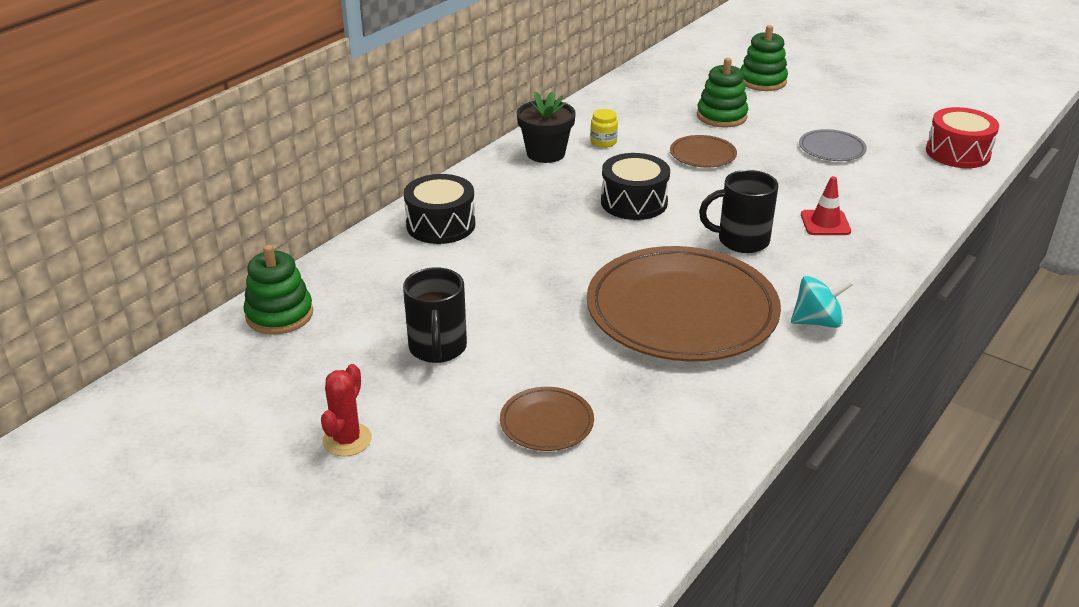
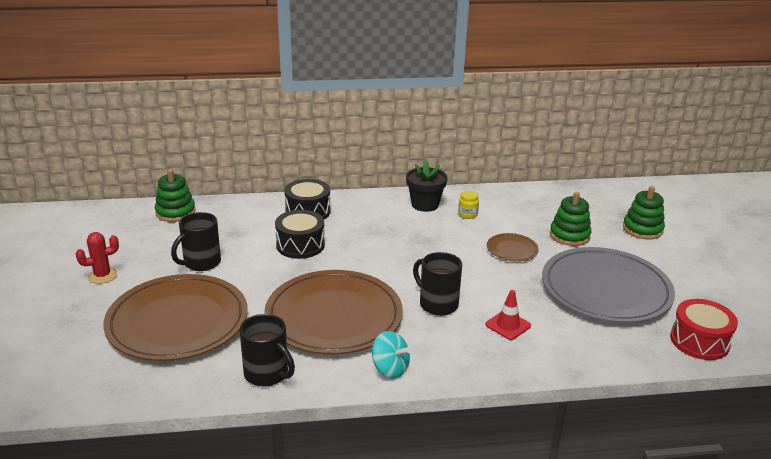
camera: 45 degrees right, 5 degrees down
brown plate [500,387,594,451] -> brown plate [103,274,248,361], size x2.32
black drum [601,153,670,220] -> black drum moved to [275,210,325,259]
grey plate [799,129,867,161] -> grey plate [542,247,675,323], size x2.32
none -> black mug [240,314,295,387]

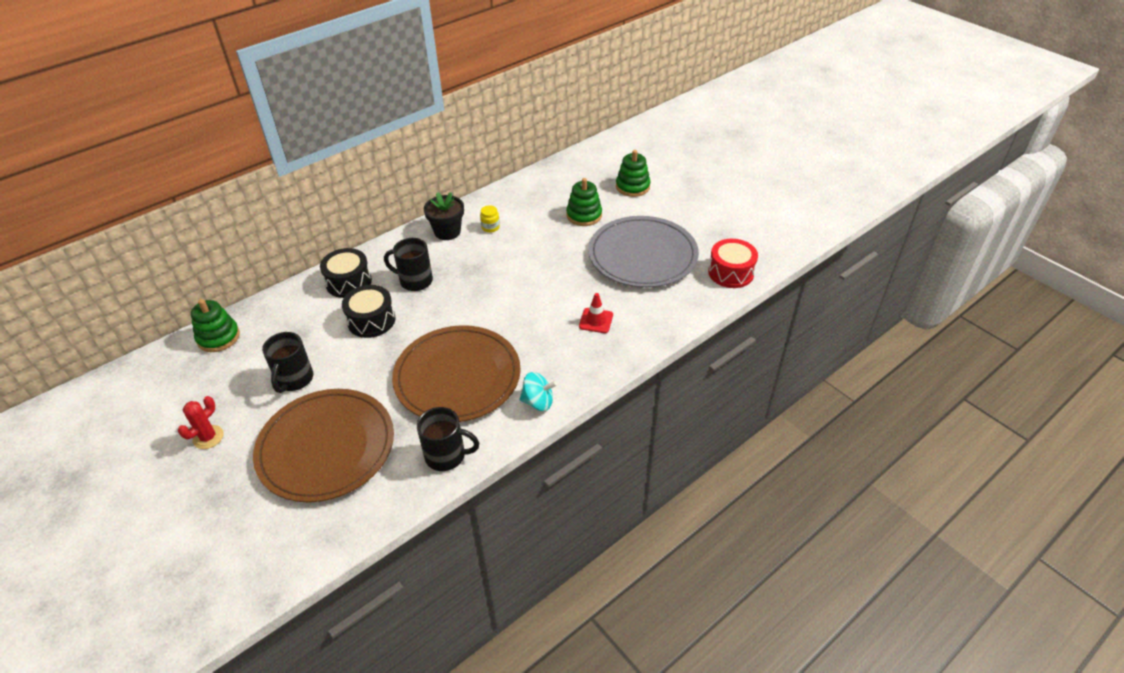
camera: 30 degrees left, 15 degrees up
black mug [413,252,462,316] -> black mug moved to [384,238,433,291]
brown plate [487,233,539,261] -> none

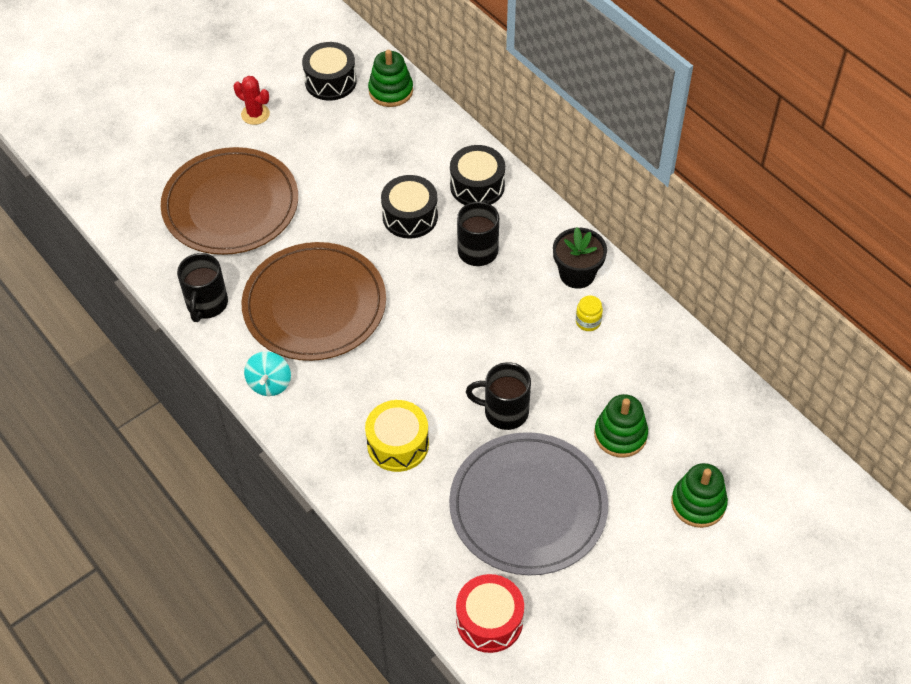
camera: 90 degrees right, 10 degrees up
black mug [262,332,313,393] -> black mug moved to [466,362,531,430]
red traffic cone [579,293,613,333] -> yellow drum [365,400,429,472]
none -> black drum [302,42,357,101]

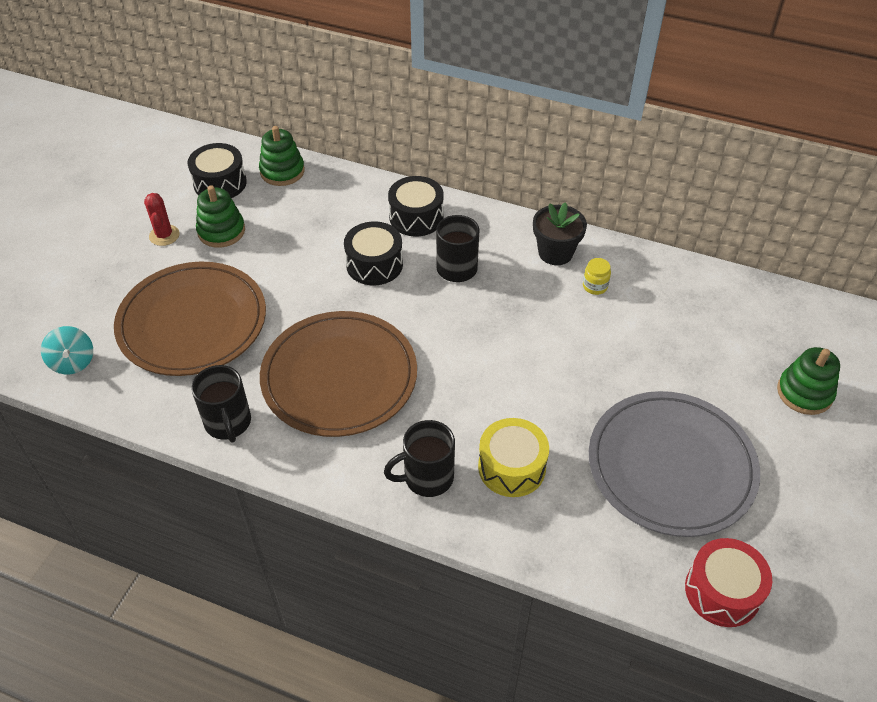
camera: 30 degrees left, 5 degrees down
red cactus [233,76,270,125] -> red cactus turned 75 degrees clockwise [144,193,180,246]
turquoise spinning top [244,351,291,396] -> turquoise spinning top moved to [41,326,93,374]
black mug [466,362,531,430] -> black mug moved to [384,420,455,497]
green stacking toy [594,394,648,457] -> green stacking toy moved to [196,186,245,248]

